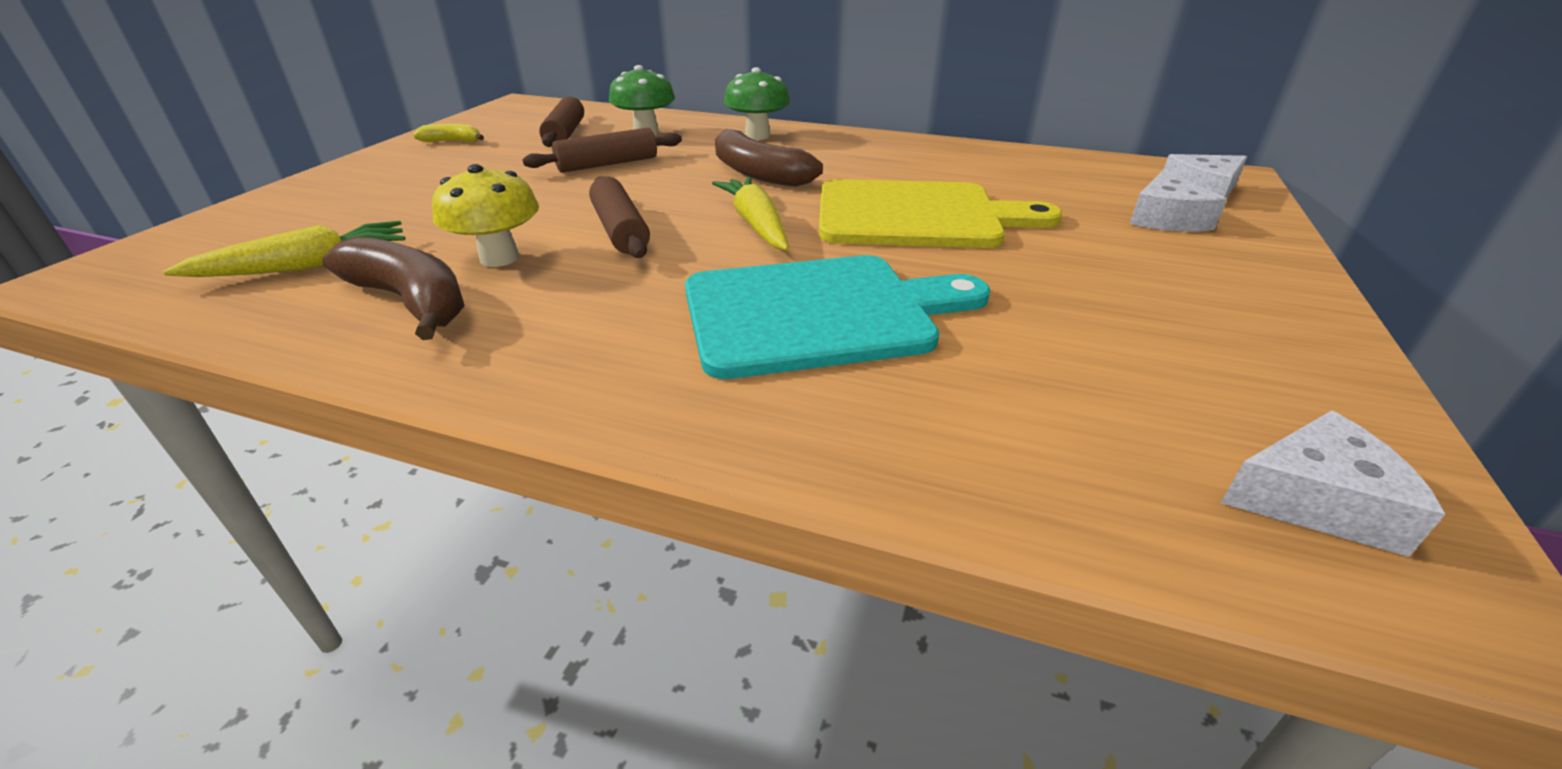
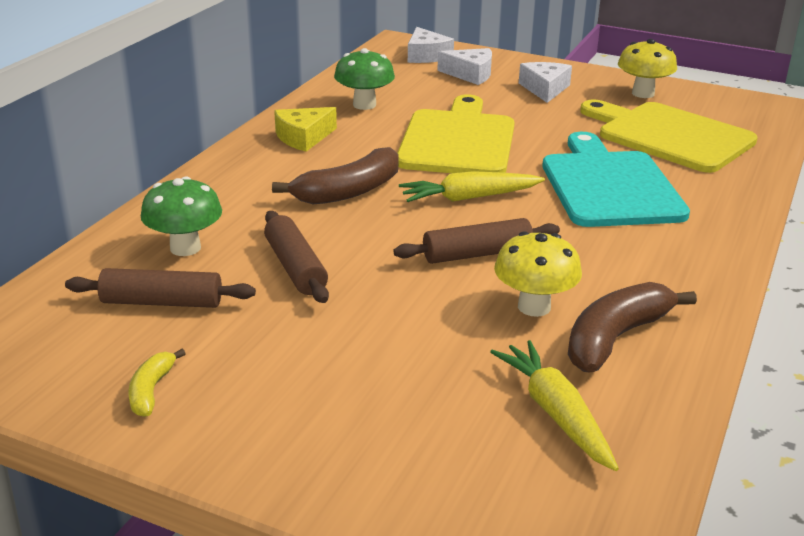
camera: 85 degrees left, 5 degrees down
green mushroom [724,67,790,140] -> green mushroom moved to [334,48,395,110]
white cheese [1221,411,1445,557] -> white cheese moved to [519,62,572,103]
none -> yellow cheese [274,107,337,152]
none -> yellow cutting board [580,99,758,173]
none -> yellow mushroom [618,39,677,98]

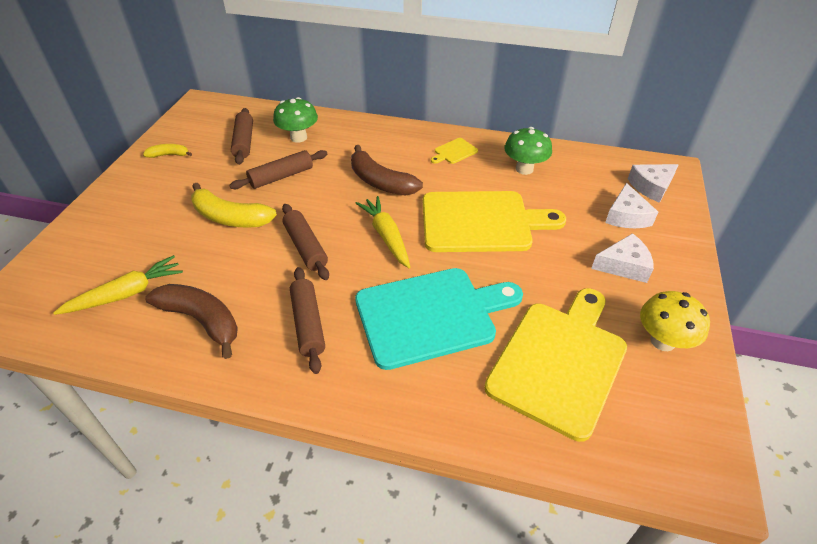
camera: 80 degrees right, 15 degrees up
yellow cheese [274,107,337,152] -> yellow cutting board [431,138,478,164]
yellow mushroom [494,231,582,317] -> none
none -> yellow banana [191,183,277,228]
none -> brown rolling pin [290,267,325,374]

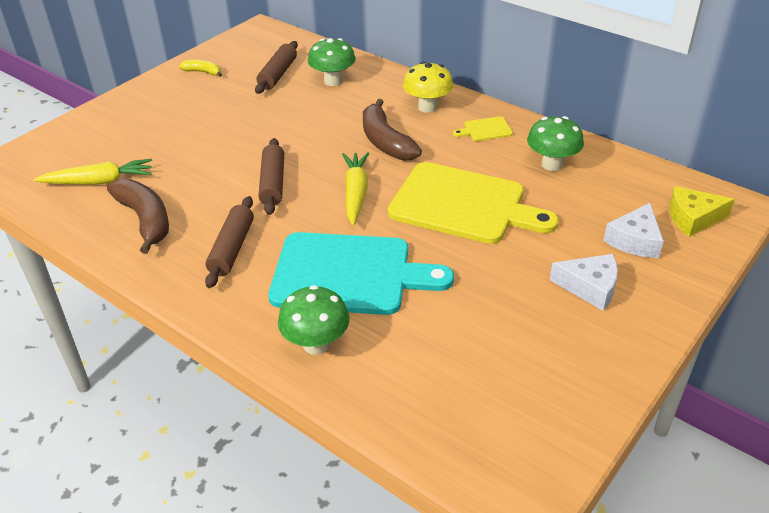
camera: 25 degrees right, 5 degrees down
yellow banana [191,183,277,228] -> none
brown rolling pin [229,150,327,189] -> none
yellow cutting board [484,288,627,442] -> none
white cheese [628,164,679,203] -> yellow cheese [669,186,735,237]
yellow mushroom [640,291,710,351] -> yellow mushroom moved to [403,62,453,113]
none -> green mushroom [278,285,350,355]

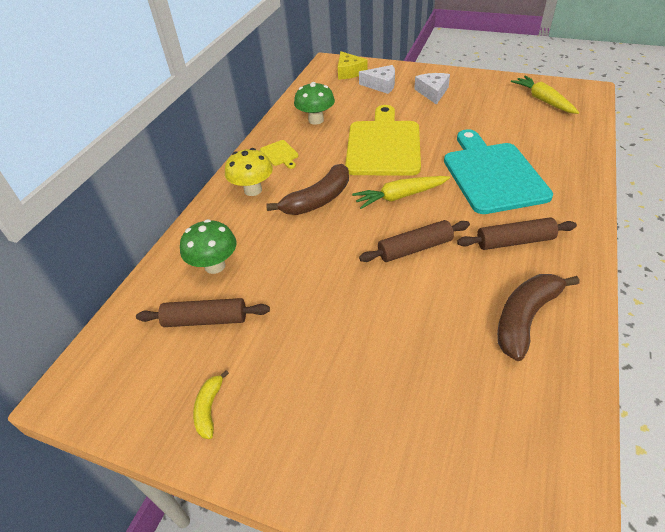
camera: 105 degrees left, 5 degrees up
yellow carrot [34,159,152,185] -> yellow carrot moved to [511,76,579,114]
green mushroom [278,285,350,355] -> none

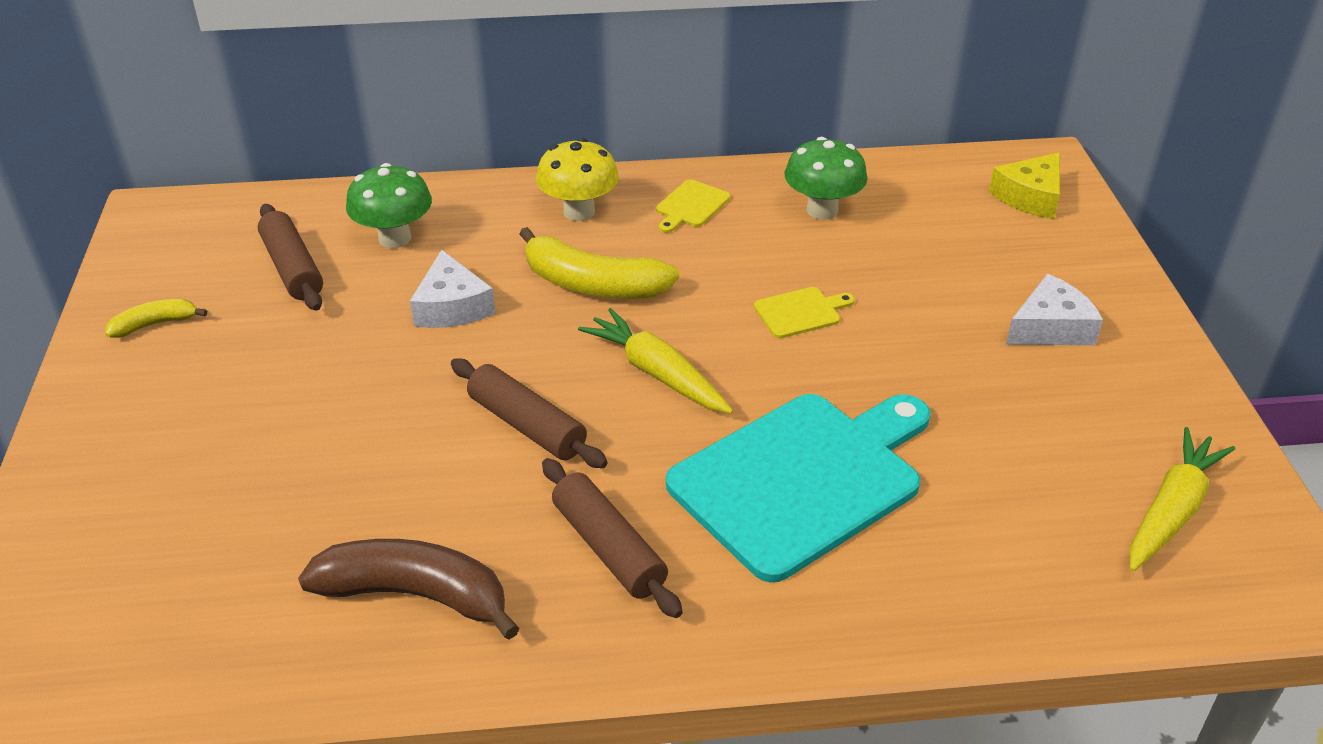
camera: 60 degrees right, 5 degrees down
brown banana [266,164,349,215] -> yellow banana [519,227,679,299]
yellow cutting board [345,105,421,176] -> yellow cutting board [754,287,855,338], size x0.40
white cheese [359,65,395,94] -> white cheese moved to [410,250,496,328]

